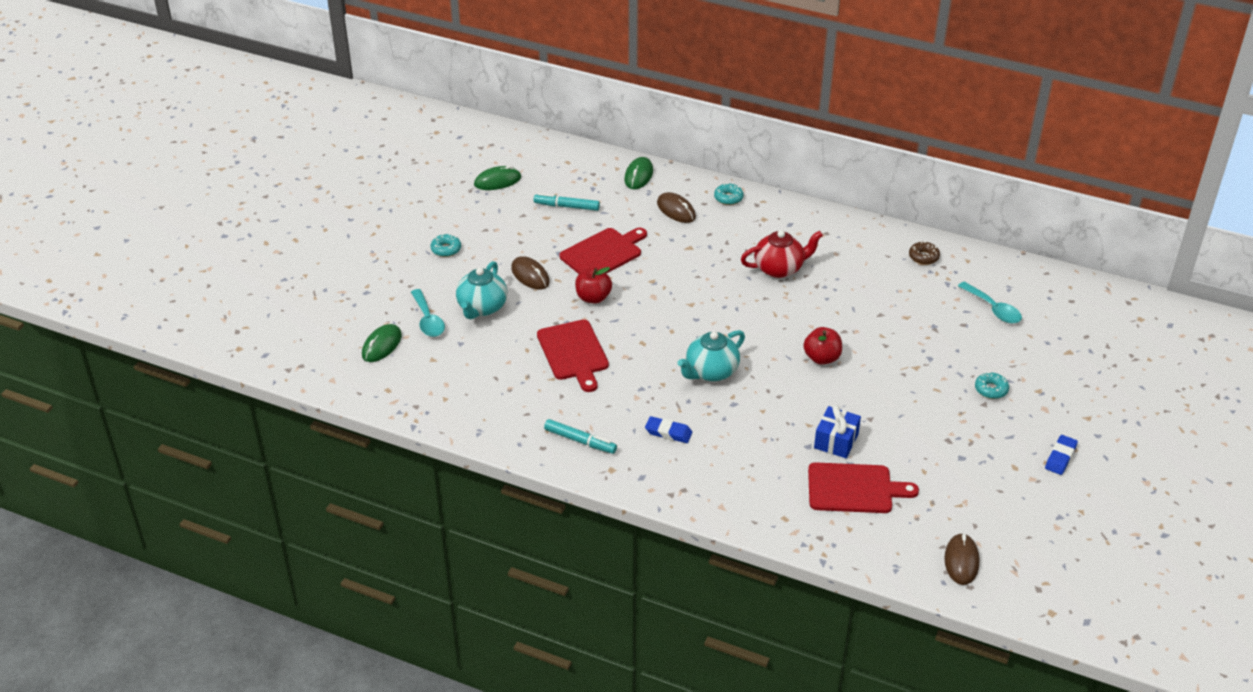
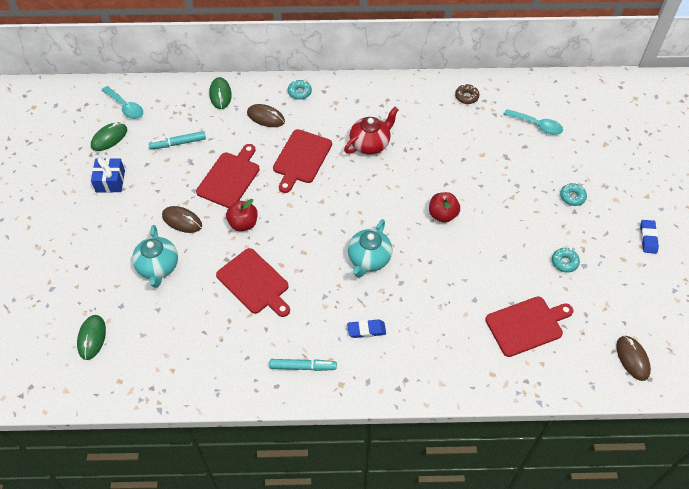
camera: 25 degrees left, 15 degrees up
turquoise spoon [411,289,445,337] -> turquoise spoon moved to [101,86,143,119]
turquoise donut [431,234,461,257] -> turquoise donut moved to [552,248,580,273]
blue gift [814,405,861,458] -> blue gift moved to [91,157,125,193]
none -> red cutting board [273,129,332,193]

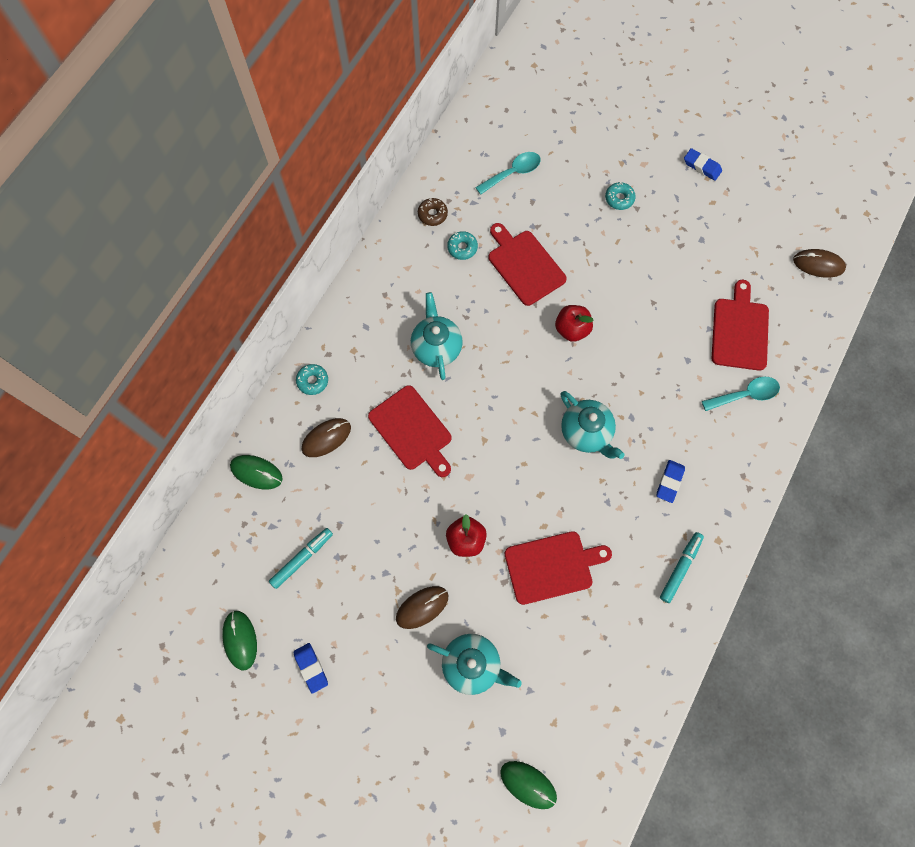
camera: 60 degrees left, 15 degrees up
blue gift [91,157,125,193] -> blue eraser [294,643,328,694]
turquoise spoon [101,86,143,119] -> turquoise spoon moved to [702,377,780,411]
turquoise marker [149,131,206,149] -> turquoise marker turned 150 degrees counterclockwise [269,528,333,589]
red cutting board [196,144,260,208] -> red cutting board moved to [489,223,567,306]
red teapot [344,107,399,155] -> turquoise teapot [411,292,463,380]
turquoise donut [552,248,580,273] -> turquoise donut moved to [447,231,478,260]

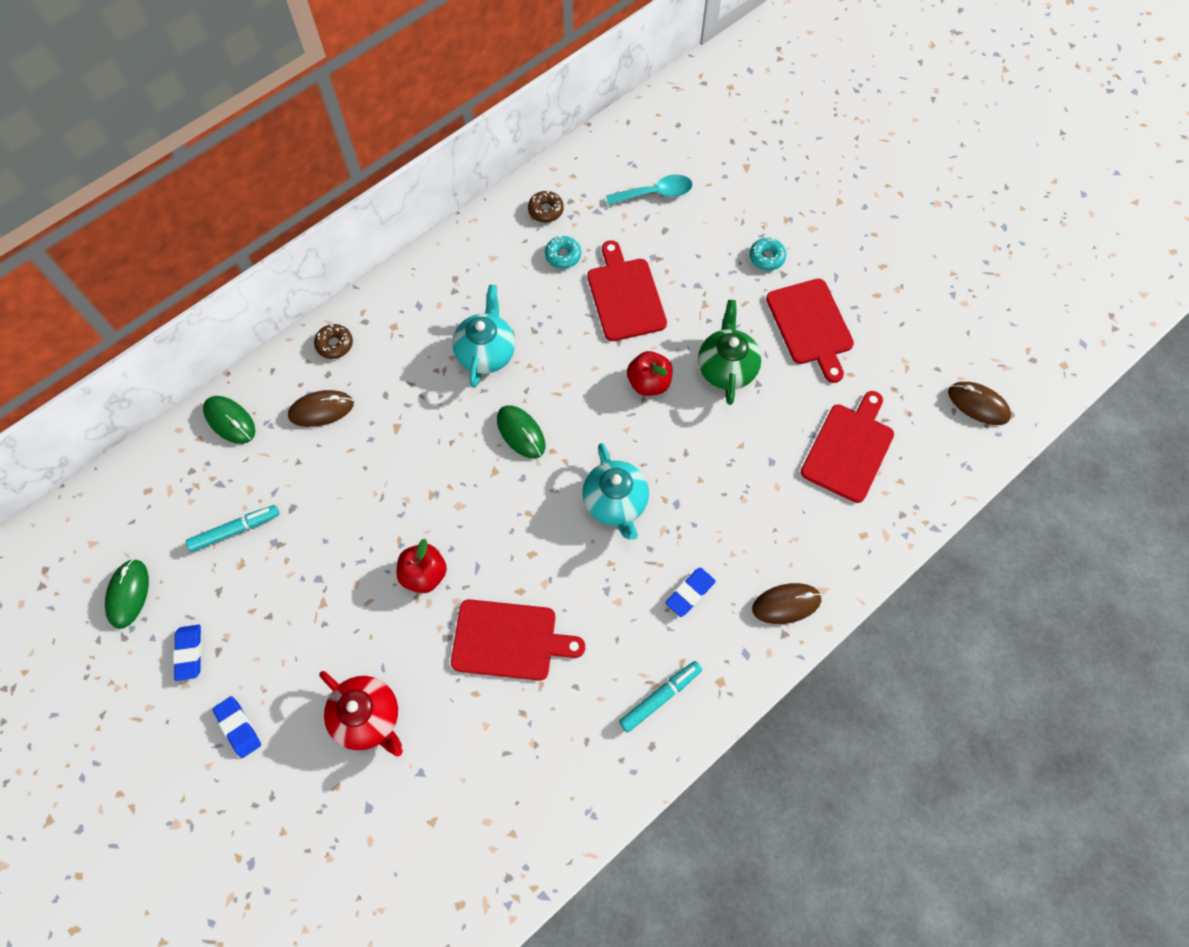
camera: 20 degrees right, 5 degrees down
turquoise donut [296,364,328,395] -> brown donut [314,324,353,359]
red cutting board [368,385,452,477] -> red cutting board moved to [766,279,854,383]
brown mouse [396,586,448,629] -> brown mouse moved to [752,583,822,624]
turquoise teapot [427,634,522,695] -> red teapot [319,671,403,757]
green mouse [500,761,557,809] -> green mouse moved to [497,405,545,459]
blue eraser [684,148,722,181] -> blue eraser moved to [212,696,261,758]
turquoise spoon [702,377,780,411] -> none
none -> green teapot [698,300,761,405]

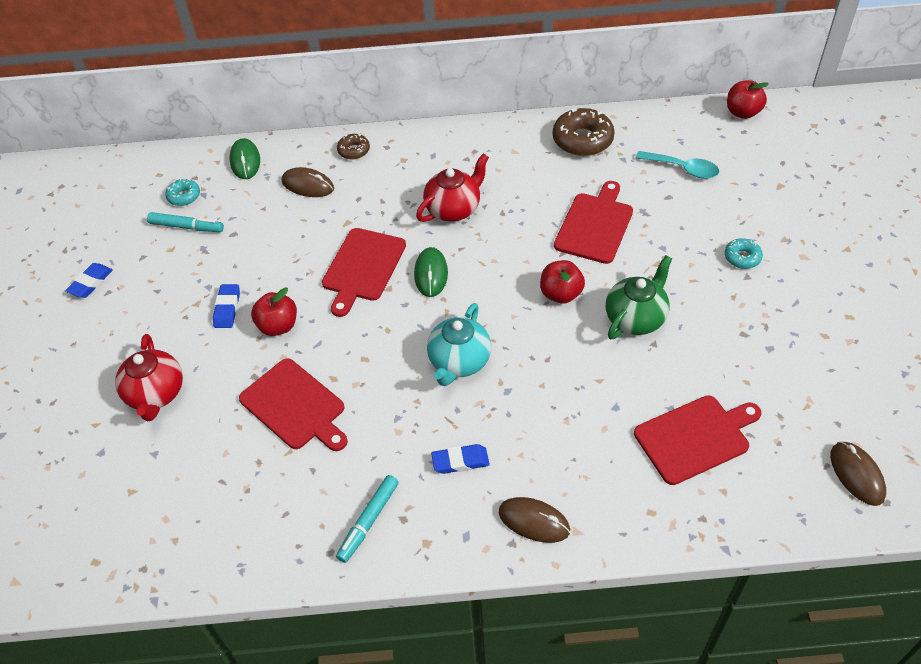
camera: 40 degrees right, 15 degrees down
green mouse [105,559,149,629] -> none
blue eraser [212,696,261,758] -> blue eraser moved to [213,284,240,328]
turquoise teapot [452,285,515,388] -> red teapot [416,153,489,222]
brown donut [528,191,564,223] -> brown donut [553,108,615,156], size x1.85
turquoise donut [545,236,581,269] -> turquoise donut moved to [165,178,200,206]
turquoise marker [619,661,702,733] -> turquoise marker turned 120 degrees clockwise [336,475,399,563]
red cutting board [766,279,854,383] -> red cutting board moved to [322,228,406,317]
none -> red apple [727,80,769,119]

